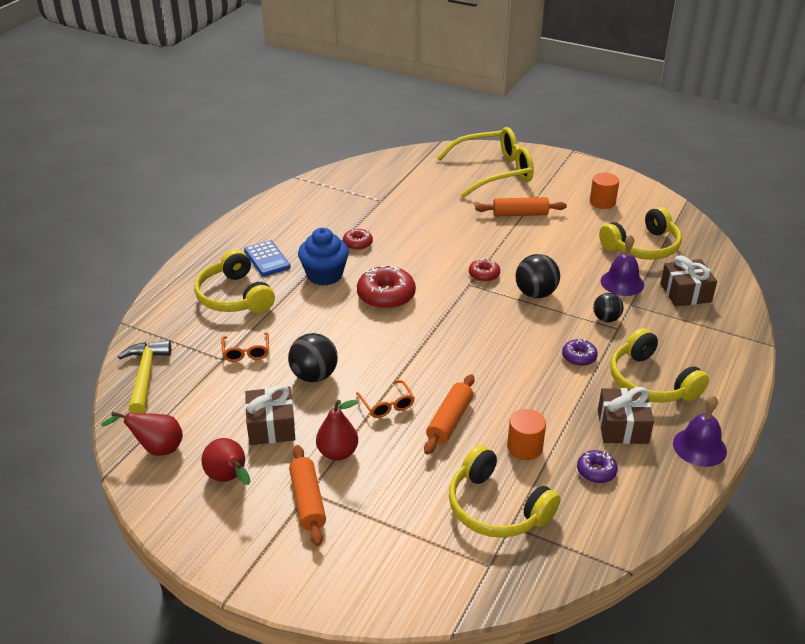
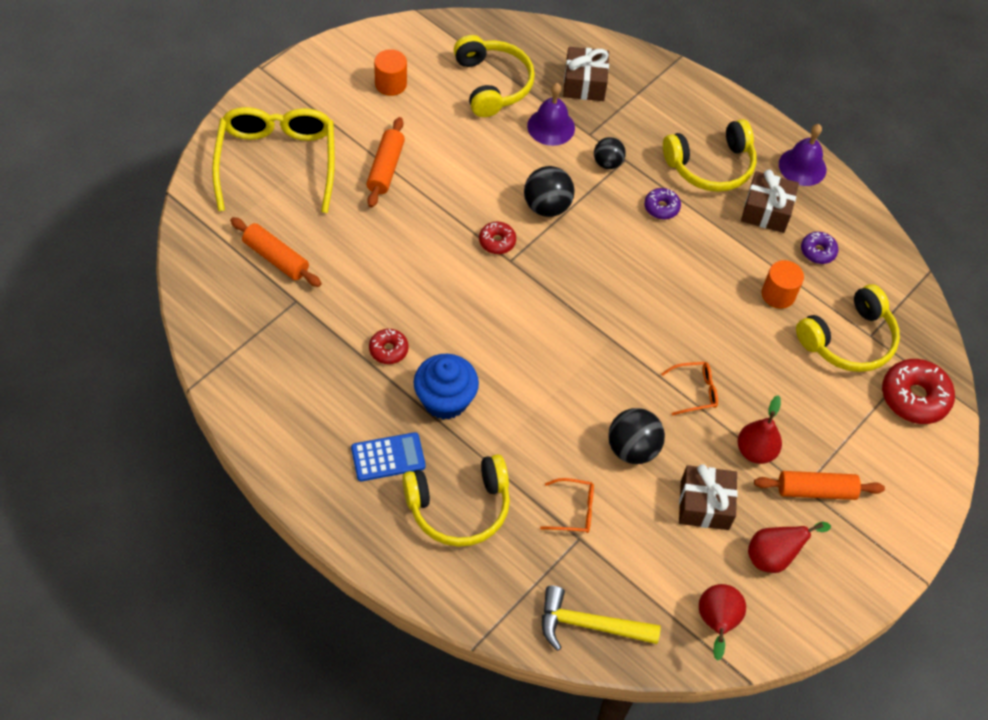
camera: 80 degrees left, 20 degrees up
red donut [357,265,416,309] -> red donut moved to [882,359,955,424]
orange rolling pin [424,374,475,455] -> orange rolling pin moved to [230,217,322,287]

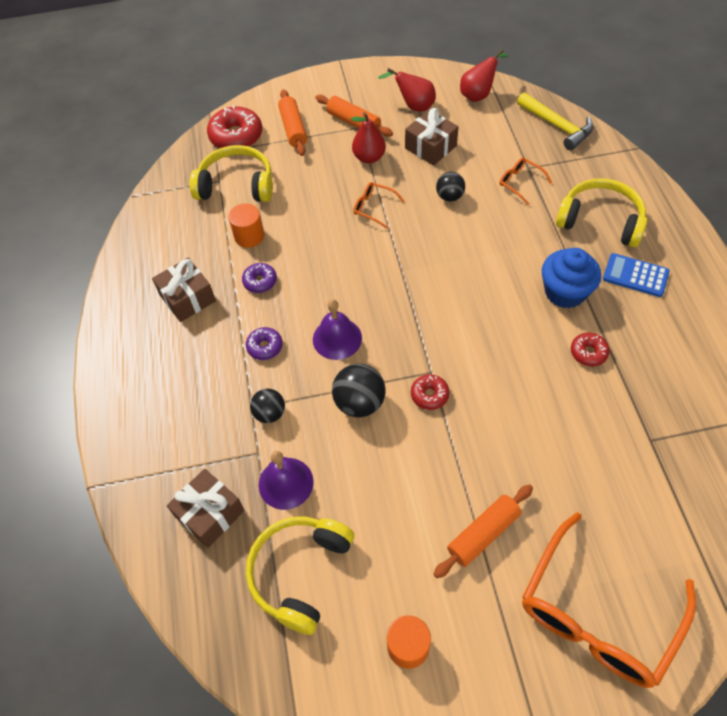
camera: 135 degrees left, 0 degrees up
yellow glasses [212,107,335,213] -> orange glasses [522,512,696,688]
orange rolling pin [230,217,322,287] -> orange rolling pin moved to [278,89,307,156]
black ball [608,408,665,464] -> black ball [436,172,465,202], size x0.65
yellow headphones [663,119,756,192] -> none
purple bell [779,124,826,186] -> purple bell moved to [313,299,362,360]
purple donut [801,232,839,264] -> purple donut moved to [242,263,277,293]

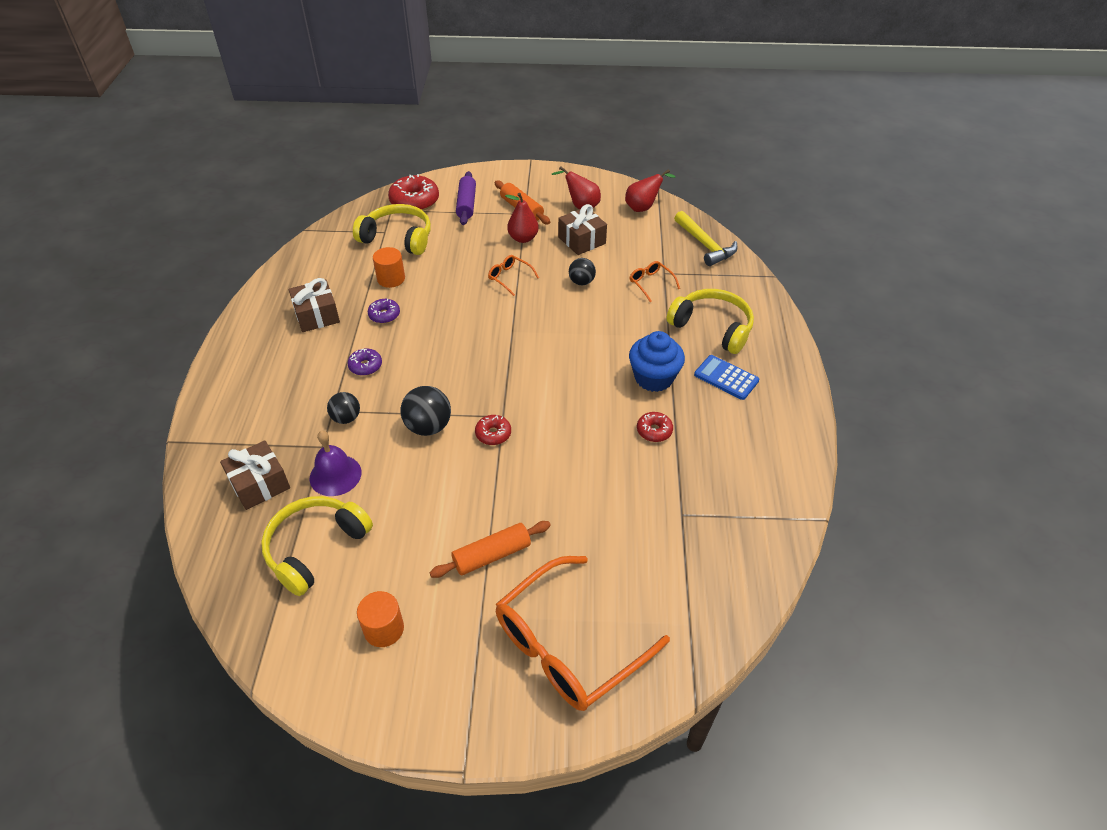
camera: 10 degrees right, 10 degrees down
orange rolling pin [278,89,307,156] -> purple rolling pin [456,171,476,225]
purple bell [313,299,362,360] -> none

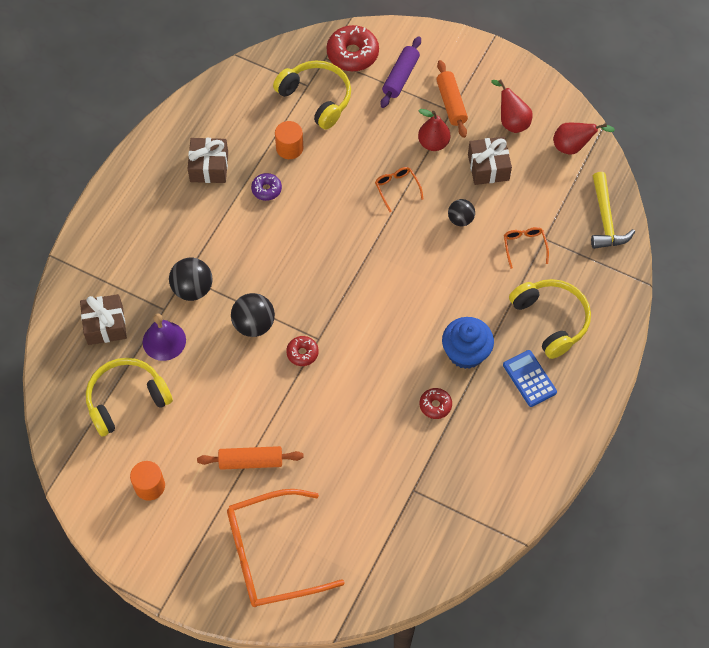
camera: 25 degrees right, 15 degrees up
black ball [327,392,360,424] -> black ball [169,258,212,301], size x1.54
purple donut [348,348,382,376] -> none

